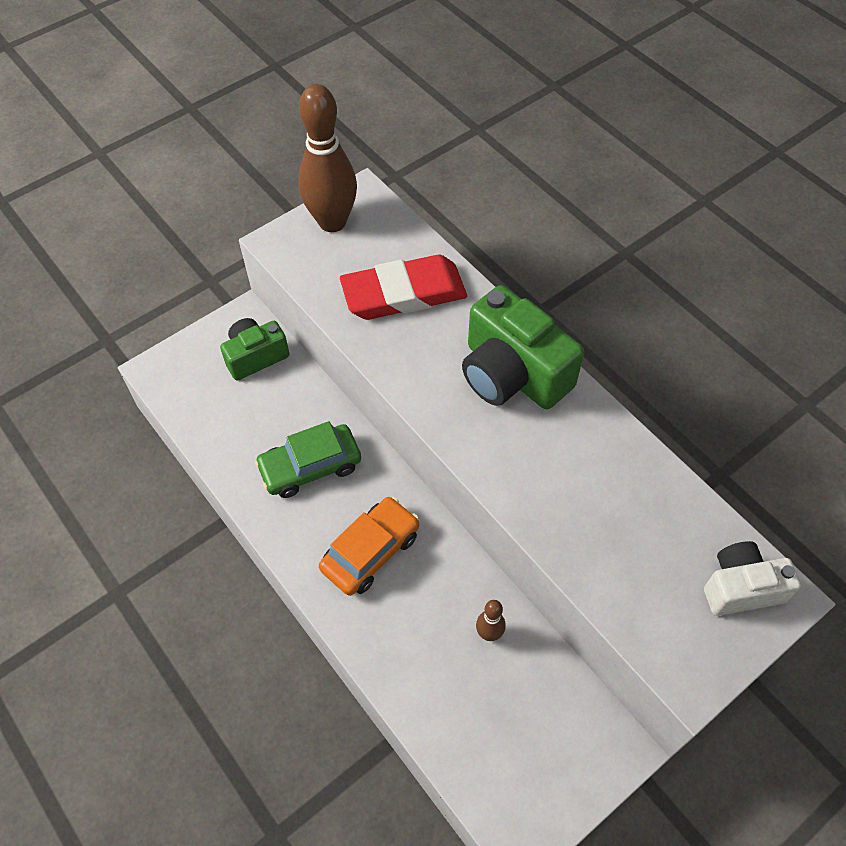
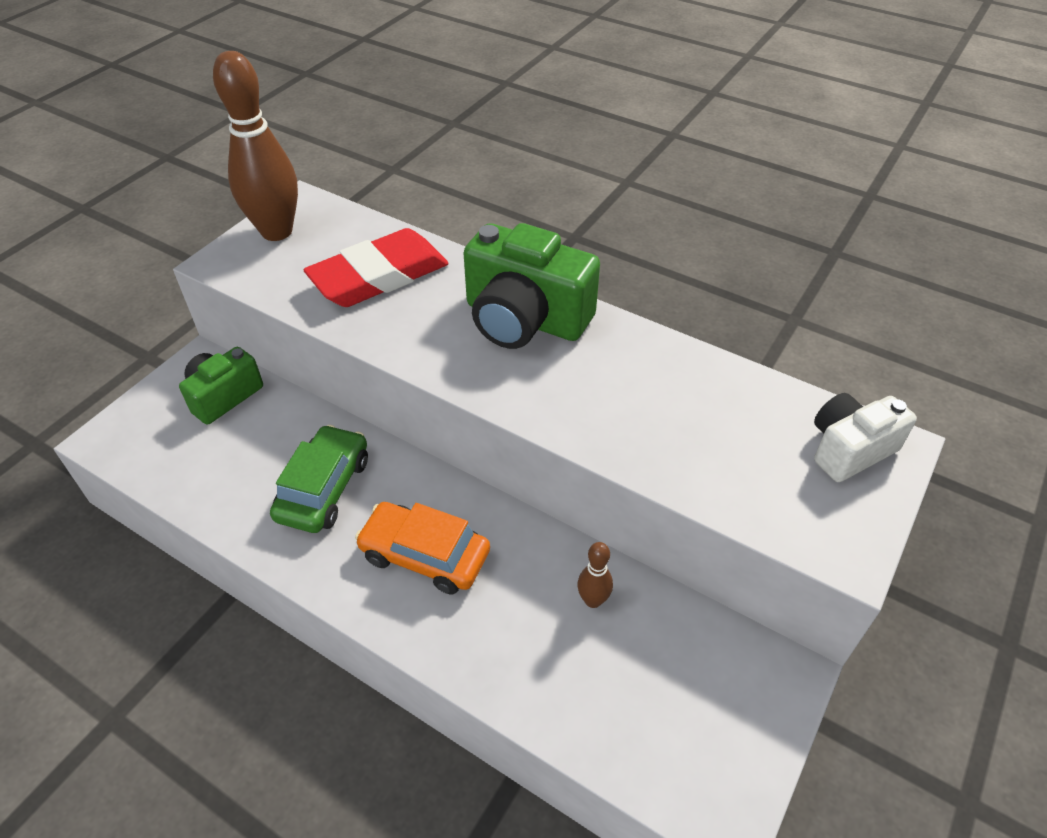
camera: 20 degrees left, 10 degrees down
green car [255,421,361,498] -> green car turned 150 degrees clockwise [270,425,368,533]
orange car [319,497,419,596] -> orange car turned 90 degrees counterclockwise [355,502,490,594]

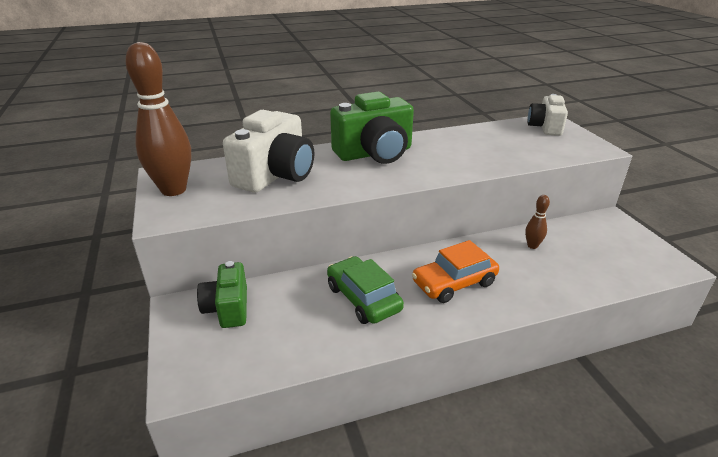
camera: 50 degrees left, 15 degrees down
red eraser [303,228,449,307] -> white camera [223,110,314,193]

